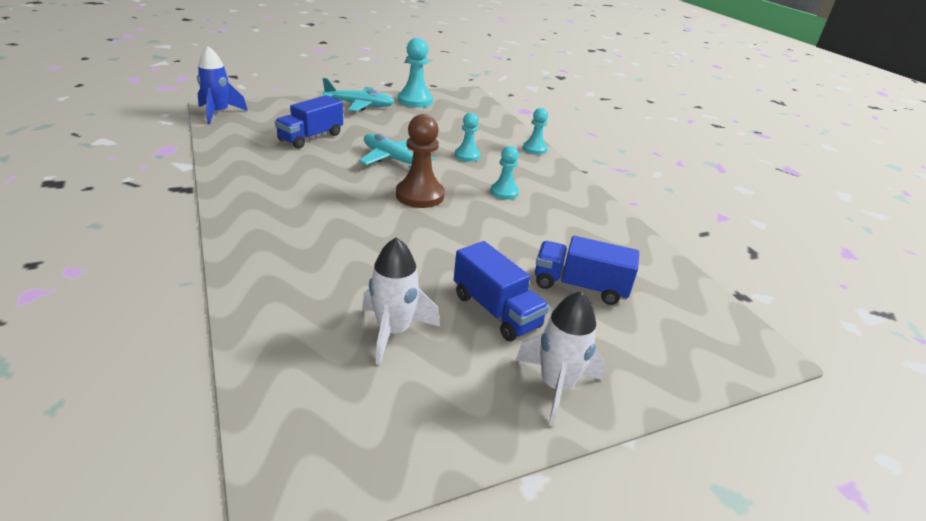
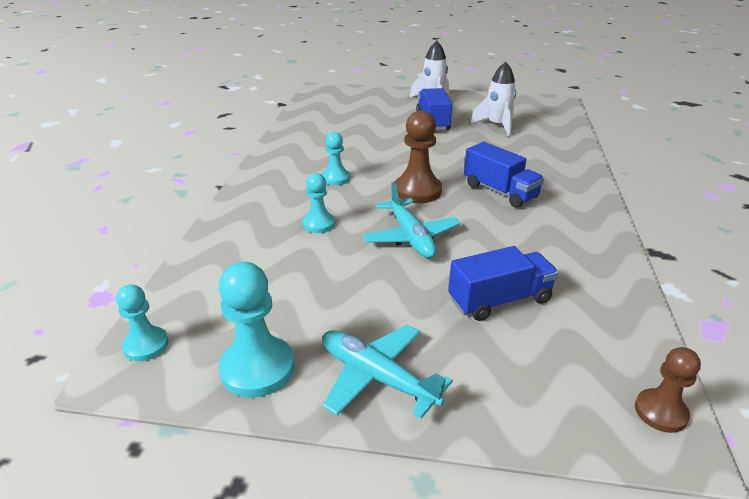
camera: 145 degrees left, 0 degrees up
blue rocket [197,46,248,124] -> brown pawn [635,347,701,433]
turquoise pawn [523,108,548,155] -> turquoise pawn moved to [116,285,169,361]
blue truck [535,236,639,305] -> blue truck moved to [464,142,544,208]

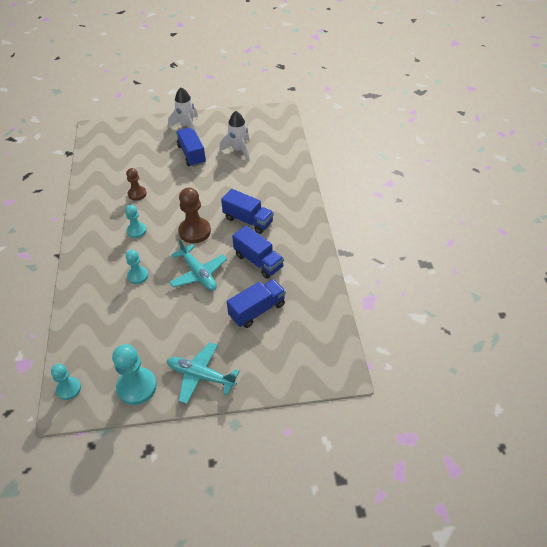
camera: 15 degrees left, 15 degrees up
brown pawn [635,347,701,433] -> brown pawn moved to [126,168,147,201]
none -> blue truck [232,226,284,278]

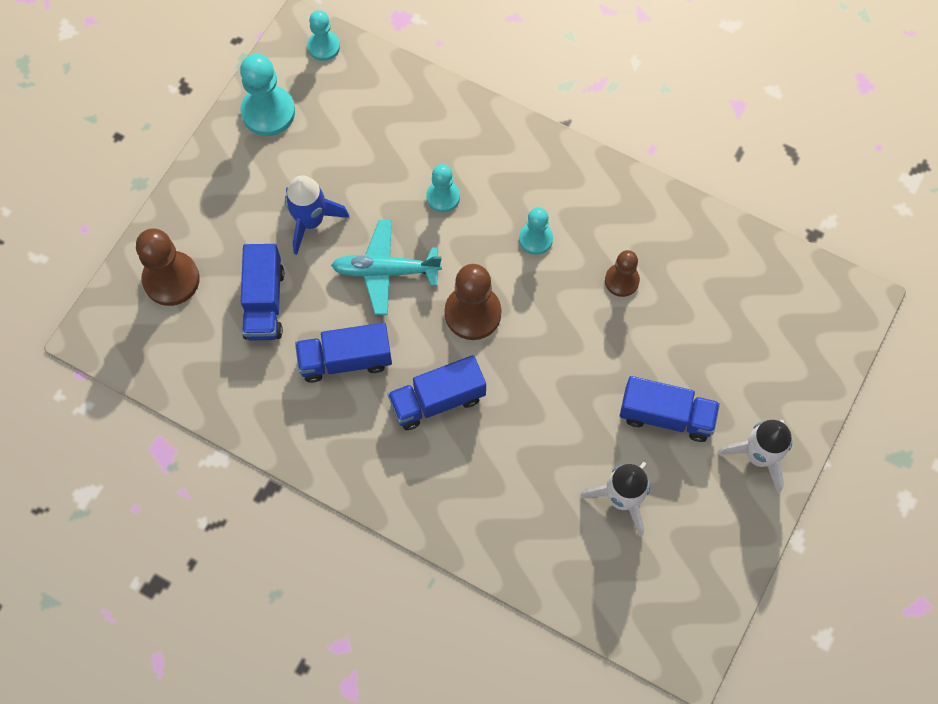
camera: 125 degrees right, 20 degrees up
turquoise plane [167,342,239,404] -> none
none -> brown pawn [136,228,200,306]
none -> blue rocket [285,175,350,255]

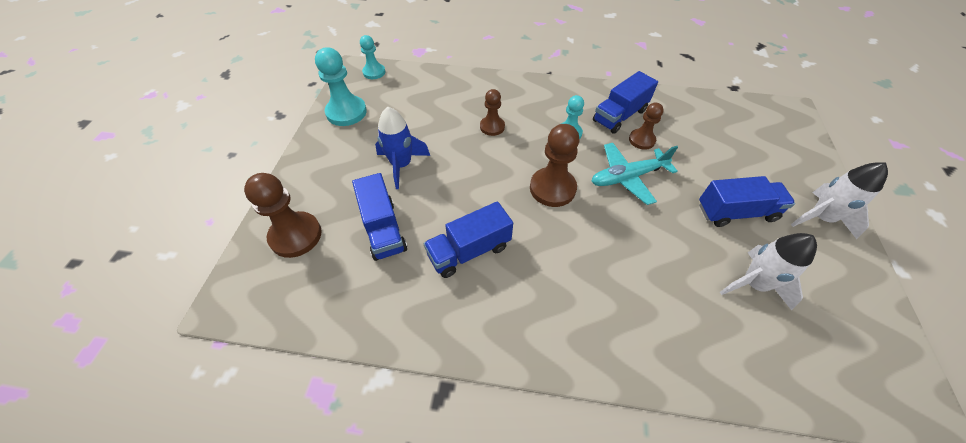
camera: 20 degrees left, 15 degrees down
turquoise plane [331,220,442,315] -> turquoise plane moved to [591,143,678,205]
blue truck [388,355,486,430] -> blue truck moved to [593,71,658,134]
turquoise pawn [426,164,460,212] -> brown pawn [480,89,505,136]

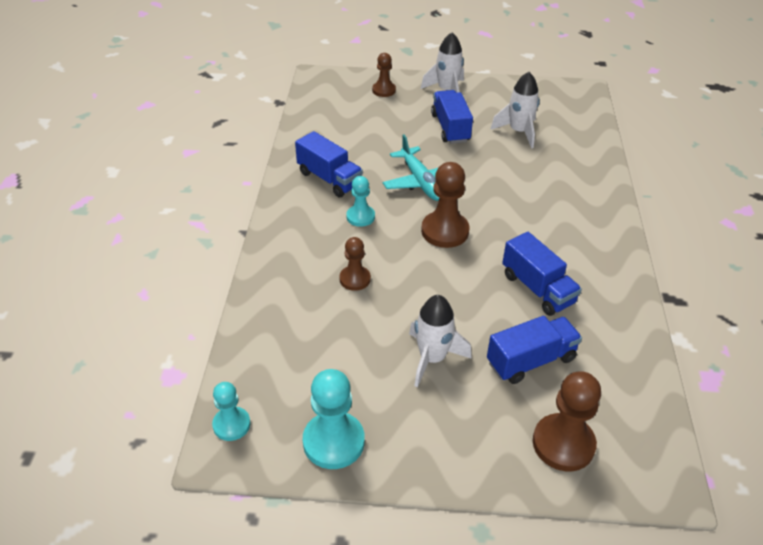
camera: 95 degrees left, 10 degrees down
blue rocket [375,107,430,189] -> white rocket [409,295,472,388]
brown pawn [629,102,664,150] -> brown pawn moved to [372,53,396,97]

